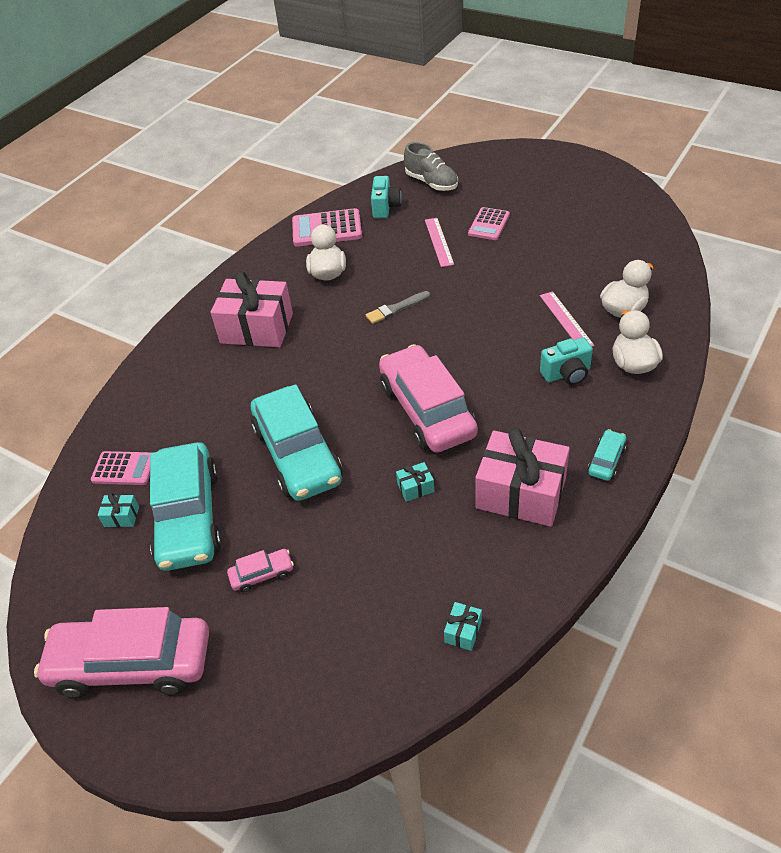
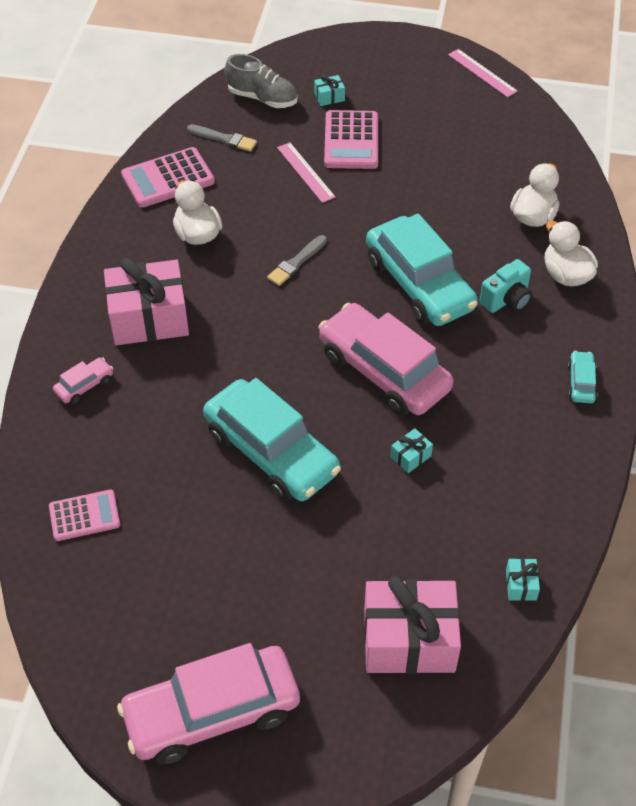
camera: 25 degrees left, 5 degrees up
turquoise gift [98,493,139,527] -> turquoise gift moved to [314,75,345,106]
turquoise car [150,442,222,571] -> turquoise car moved to [366,214,478,326]
pink car [227,549,294,593] -> pink car moved to [53,357,113,404]
turquoise camera [371,176,402,218] -> grey brush [187,124,257,152]
pink calculator [468,207,510,240] -> pink calculator [324,110,378,169], size x1.52
pink gift [476,428,570,527] -> pink gift moved to [364,576,461,674]
pink ruler [540,291,594,347] -> pink ruler moved to [448,49,518,97]

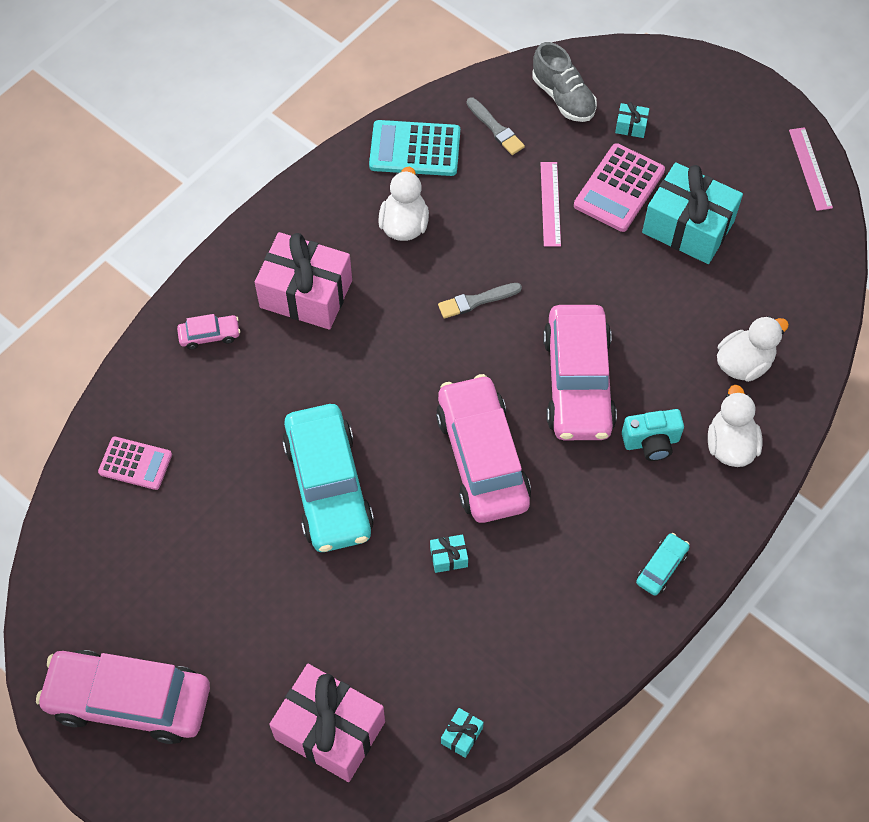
camera: 30 degrees right, 10 degrees up
pink calculator [121,147,215,208] -> turquoise calculator [369,120,460,176]
turquoise car [366,214,478,326] -> pink car [543,305,617,440]
none -> turquoise gift [642,162,743,264]

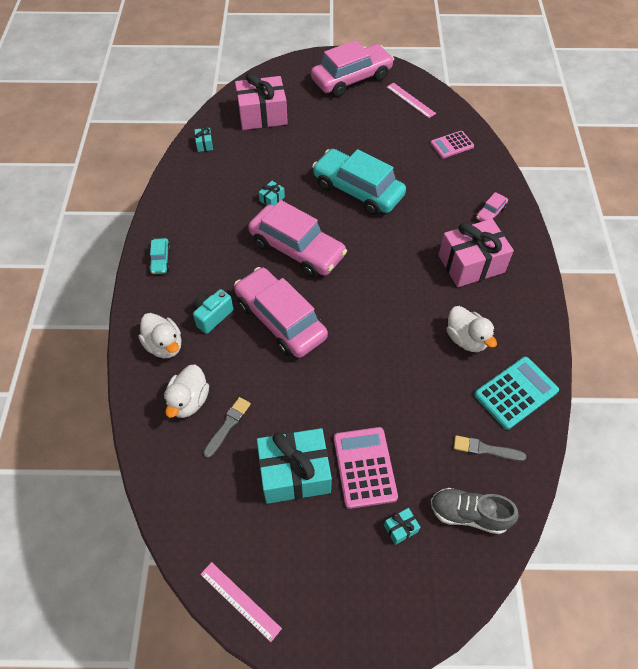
camera: 140 degrees right, 5 degrees down
grey brush [438,283,522,319] -> grey brush moved to [203,397,251,458]
pink ruler [540,162,561,247] -> pink ruler moved to [387,83,436,118]

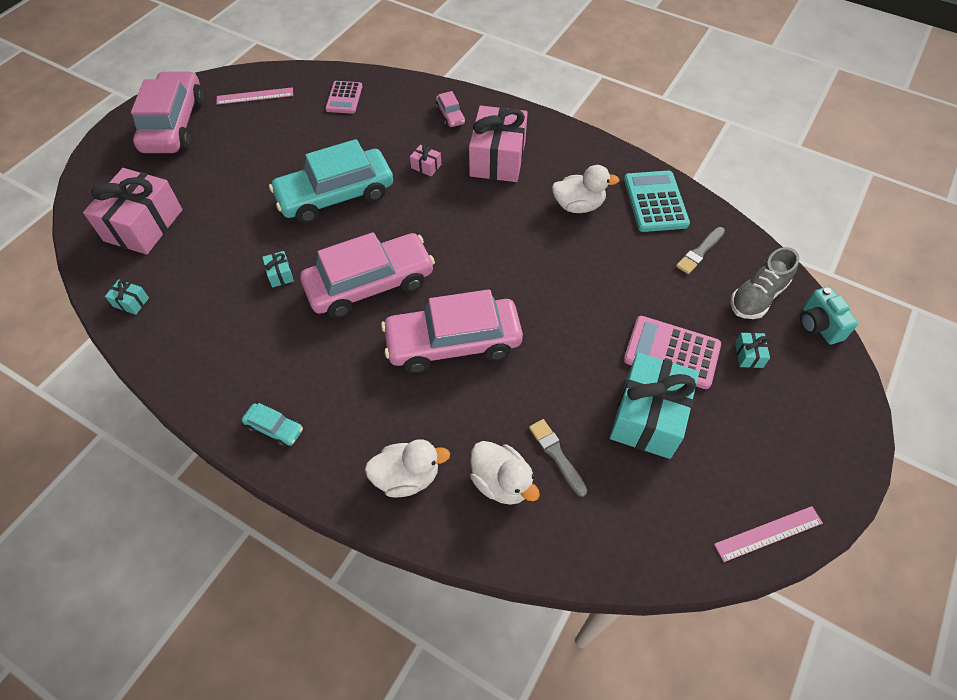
camera: 60 degrees left, 0 degrees up
turquoise camera [193,289,233,334] -> turquoise camera moved to [800,286,858,345]
none -> pink gift [410,144,441,176]

